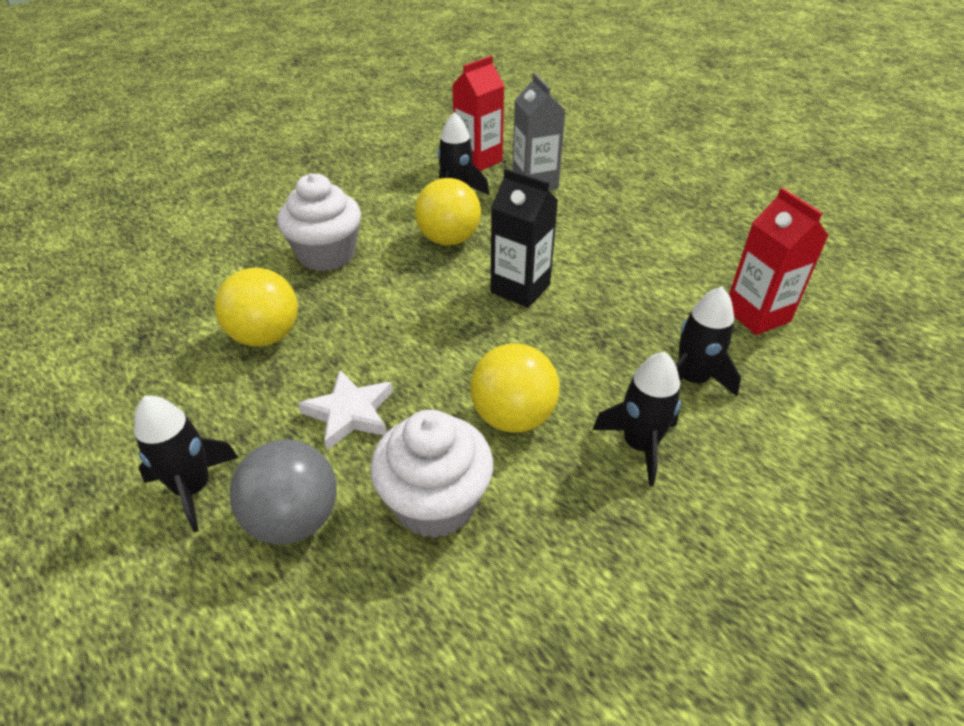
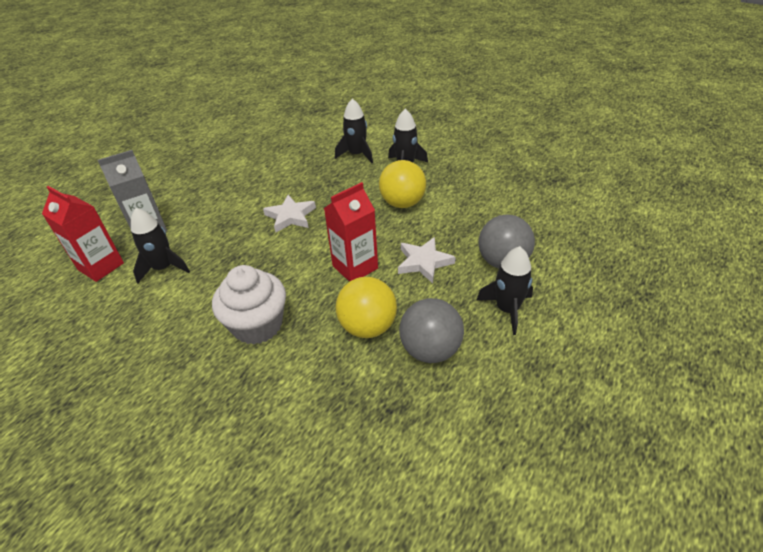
camera: 100 degrees left, 0 degrees up
white cupcake [370,410,493,538] -> none
yellow ball [415,178,481,246] -> none
black carton [490,168,558,308] -> white star [263,195,316,233]
red carton [729,188,829,335] -> red carton moved to [324,182,378,282]
none -> grey ball [399,298,464,363]

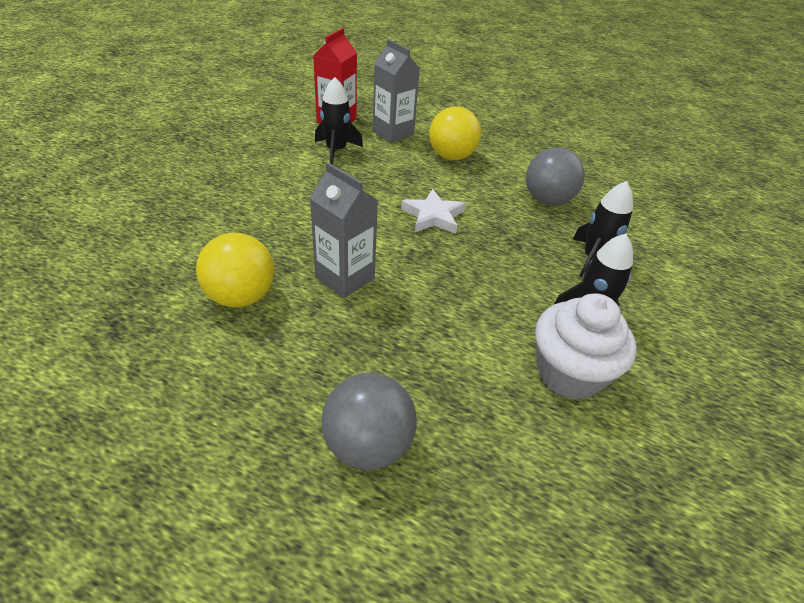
camera: 75 degrees right, 0 degrees up
white cupcake [212,265,286,345] -> white cupcake moved to [535,293,637,400]
red carton [324,182,378,282] -> grey carton [310,162,378,298]
yellow ball [379,160,426,208] -> yellow ball moved to [429,106,481,160]
white star [398,237,456,283] -> none
grey ball [399,298,464,363] -> grey ball moved to [526,147,585,205]
black rocket [476,246,533,335] -> none

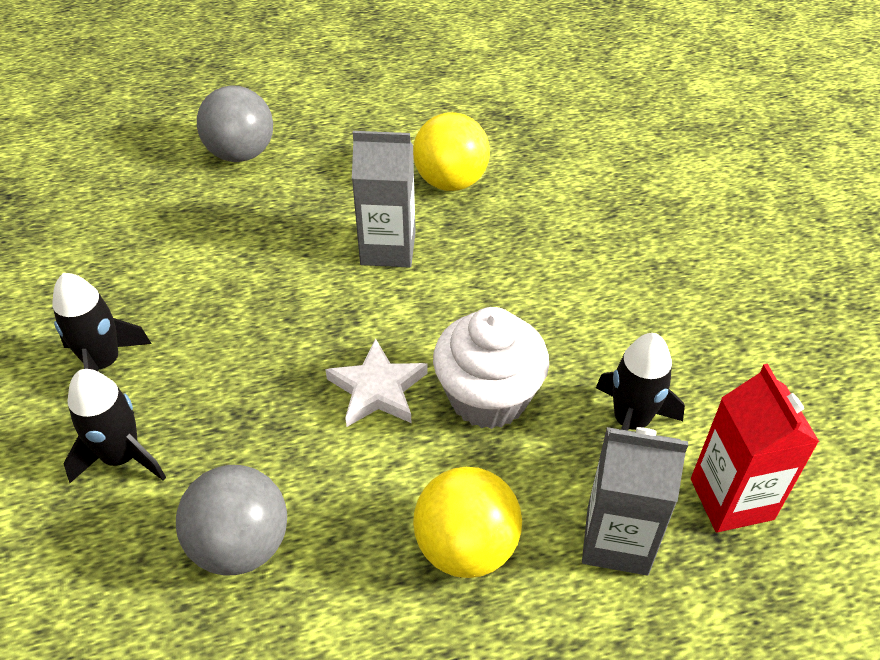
camera: 145 degrees right, 5 degrees up
white cupcake [535,293,637,400] -> white cupcake moved to [433,307,549,429]

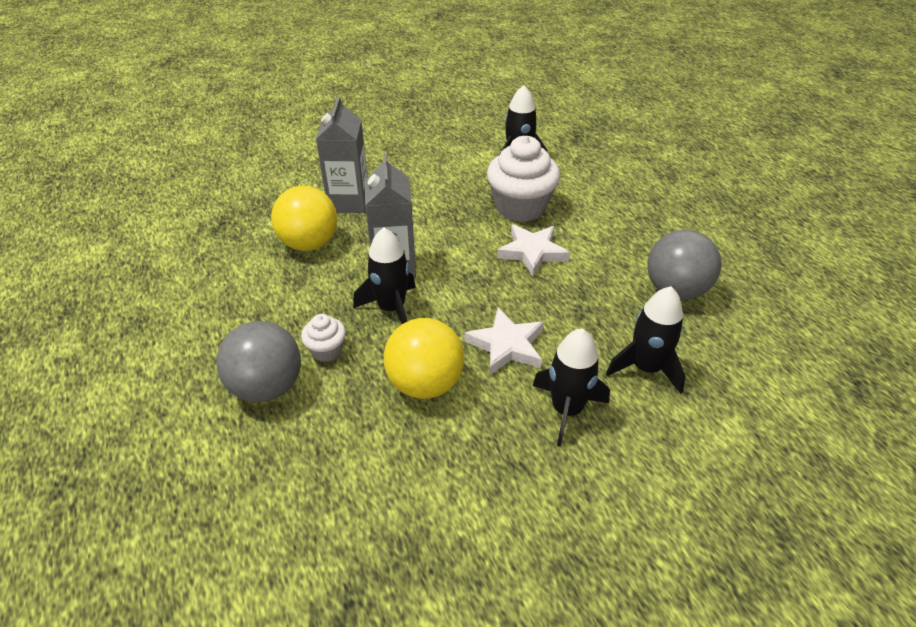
camera: 100 degrees left, 5 degrees down
yellow ball [413,467,522,578] -> yellow ball moved to [384,318,464,399]
grey carton [582,427,688,575] -> grey carton moved to [316,96,368,213]
red carton [691,364,819,533] -> none
none -> white cupcake [301,314,346,362]
none -> black rocket [353,227,416,324]
none -> white star [464,308,544,375]

